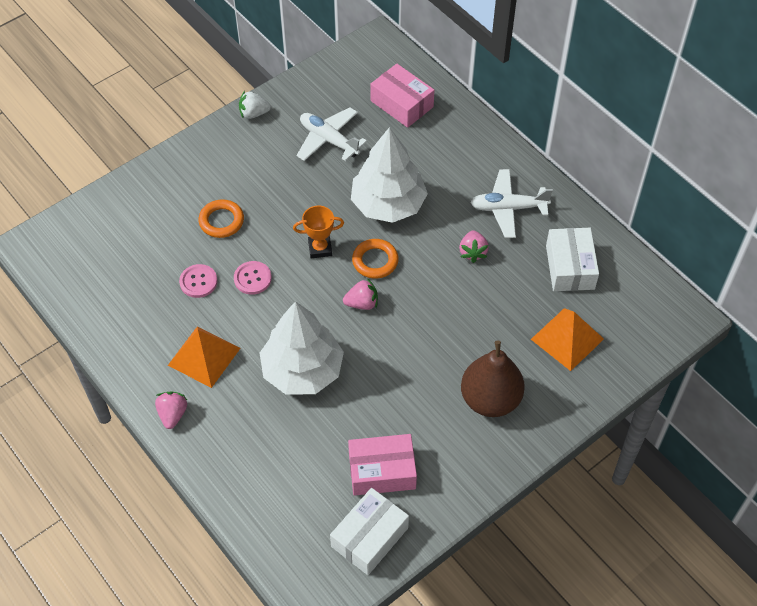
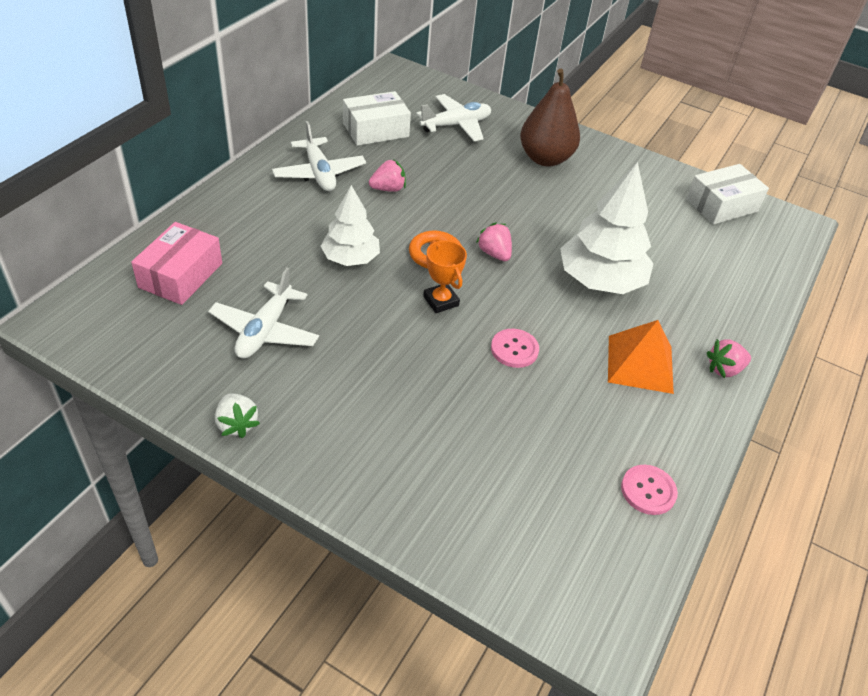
camera: 115 degrees left, 10 degrees down
pink button [179,264,218,298] -> pink button moved to [621,465,678,515]
orange ring [198,199,244,238] -> none
white box [330,488,409,575] -> white box turned 45 degrees counterclockwise [686,164,769,225]
pink box [348,434,417,496] -> none
white tree [351,127,428,223] -> white tree [321,185,380,266], size x0.63
orange pyramid [531,308,604,371] -> white plane [416,94,491,141]

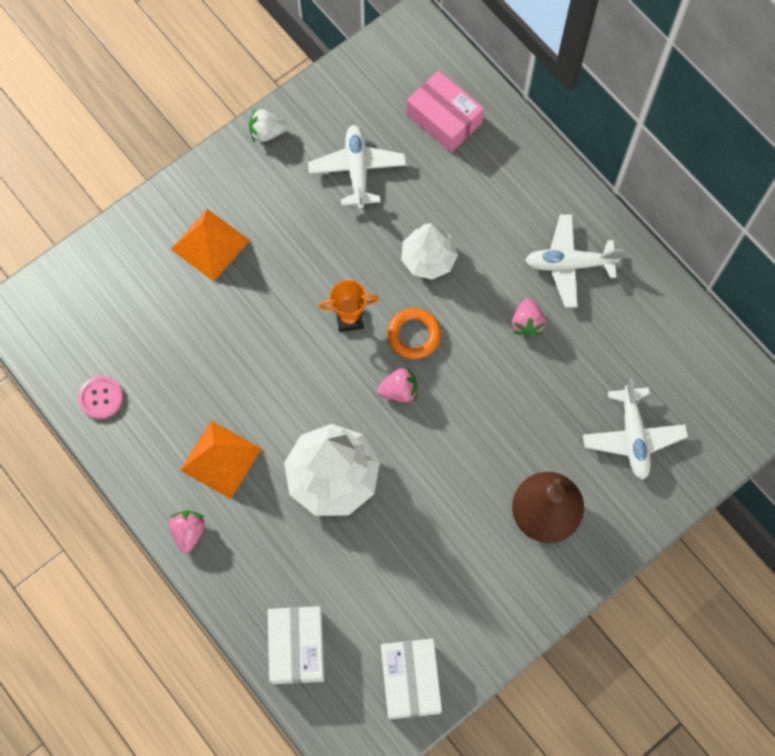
camera: 115 degrees right, 25 degrees up
white plane [208,268,319,359] -> white plane turned 45 degrees clockwise [308,125,406,209]
white box [343,91,411,146] -> white box moved to [268,606,325,684]
pink button [491,329,539,368] -> none
none -> orange pyramid [171,209,250,282]

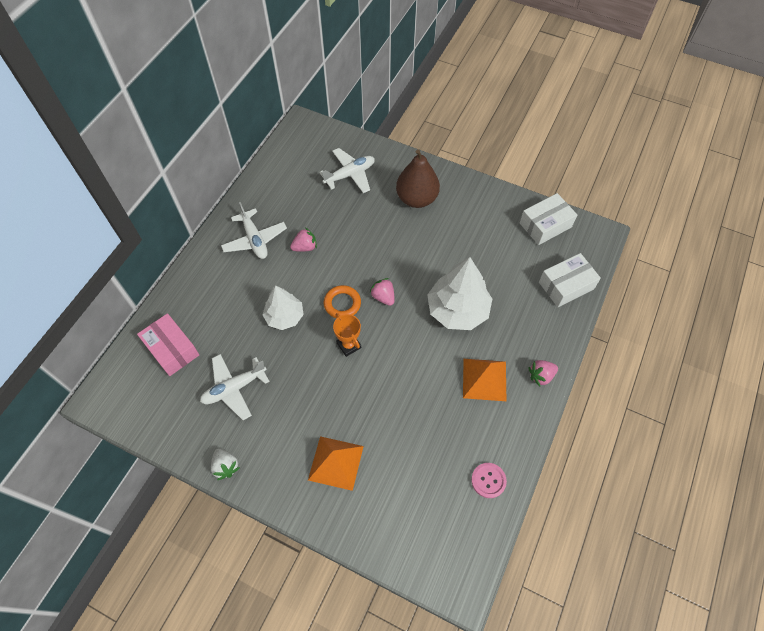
camera: 115 degrees left, 10 degrees down
pink box [407,71,484,153] -> pink box turned 60 degrees counterclockwise [137,313,199,376]

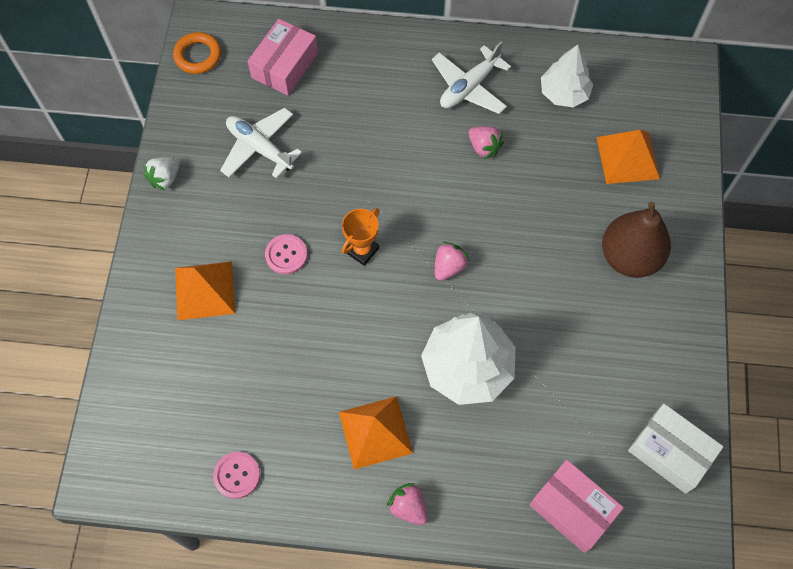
camera: 70 degrees right, 5 degrees up
white tree [262,285,304,330] -> white tree moved to [541,45,593,107]
white plane [319,148,375,193] -> orange pyramid [596,130,660,184]
orange ring [324,285,361,318] -> orange ring moved to [173,32,221,74]
white box [539,253,601,307] -> pink box [530,460,624,553]
none -> pink button [265,234,308,274]

